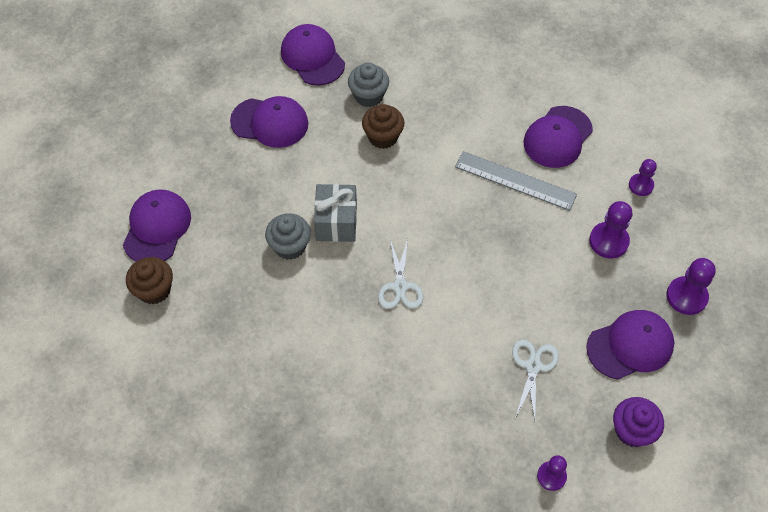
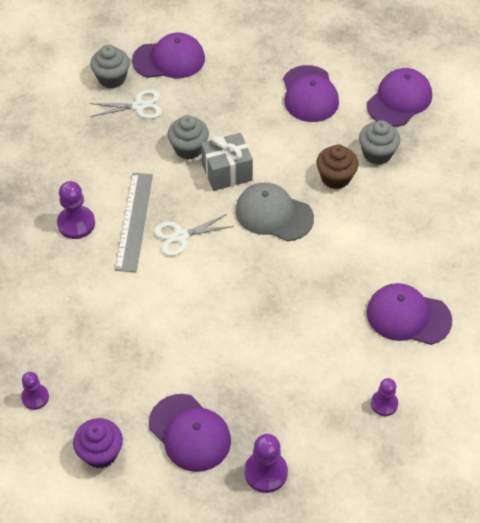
camera: 70 degrees right, 5 degrees down
brown cupcake [126,257,173,304] -> grey cupcake [90,45,130,88]
grey ruler [455,151,577,211] -> grey ruler moved to [115,173,153,272]
white scissors [512,339,559,420] -> white scissors moved to [90,89,162,119]
purple pawn [589,201,633,259] -> purple pawn moved to [57,181,95,239]
none -> grey cap [235,183,314,241]

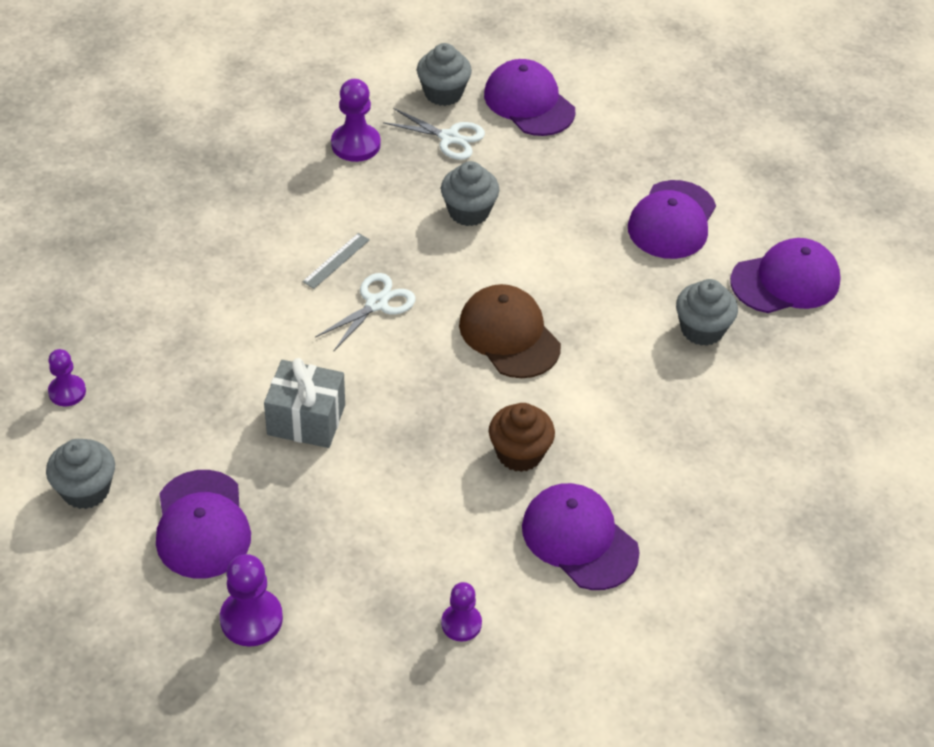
camera: 30 degrees right, 5 degrees down
purple pawn [57,181,95,239] -> purple pawn moved to [331,79,381,162]
purple cupcake [73,418,123,468] -> grey cupcake [46,439,115,509]
grey ruler [115,173,153,272] -> grey ruler [302,233,370,289], size x0.51
purple cap [132,33,205,78] -> purple cap turned 150 degrees counterclockwise [484,59,575,136]
white scissors [154,214,234,256] -> white scissors turned 120 degrees clockwise [315,273,416,351]
grey gift [201,133,253,191] -> grey gift moved to [264,358,345,448]
grey cap [235,183,314,241] -> brown cap [459,284,561,378]
brown cupcake [316,145,359,189] -> brown cupcake moved to [489,403,555,472]

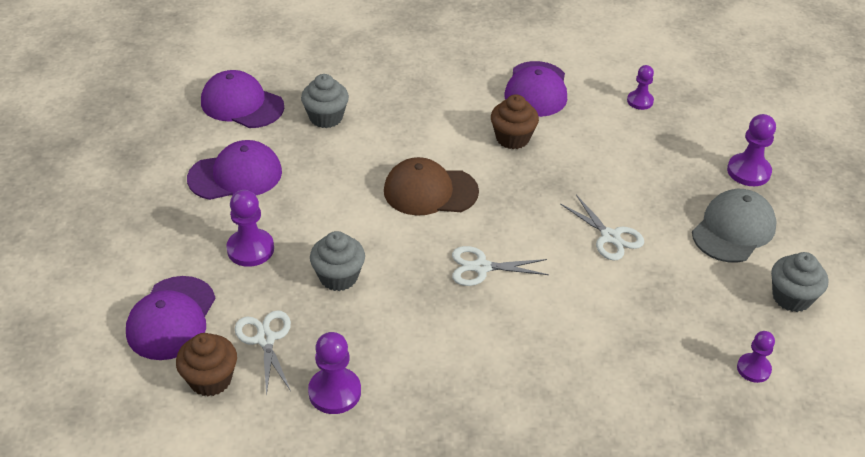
camera: 130 degrees left, 5 degrees down
purple cap [156,470,251,579] -> grey cap [692,189,777,263]
grey gift [264,358,345,448] -> white scissors [560,195,644,260]
grey ruler [302,233,370,289] -> none
grey cupcake [417,43,472,106] -> brown cupcake [176,333,237,396]
brown cap [459,284,561,378] -> brown cap turned 75 degrees clockwise [384,157,479,216]
none -> purple pawn [226,190,274,267]

